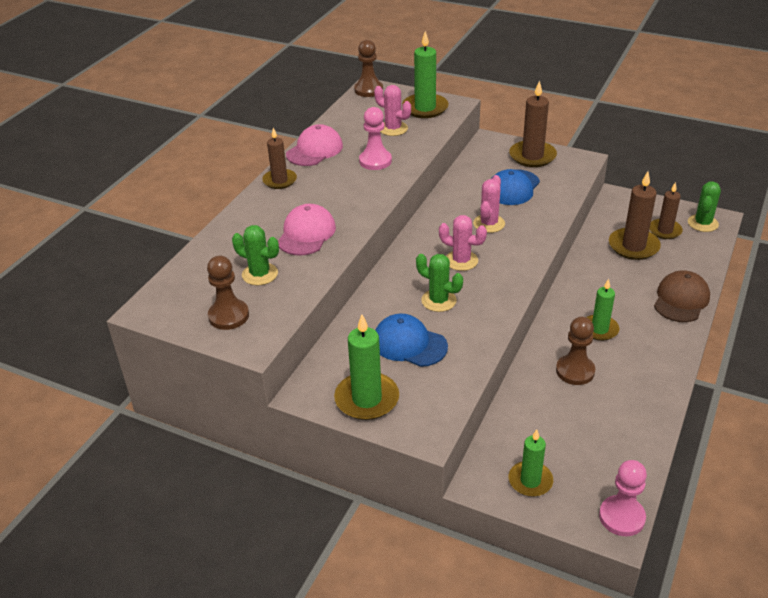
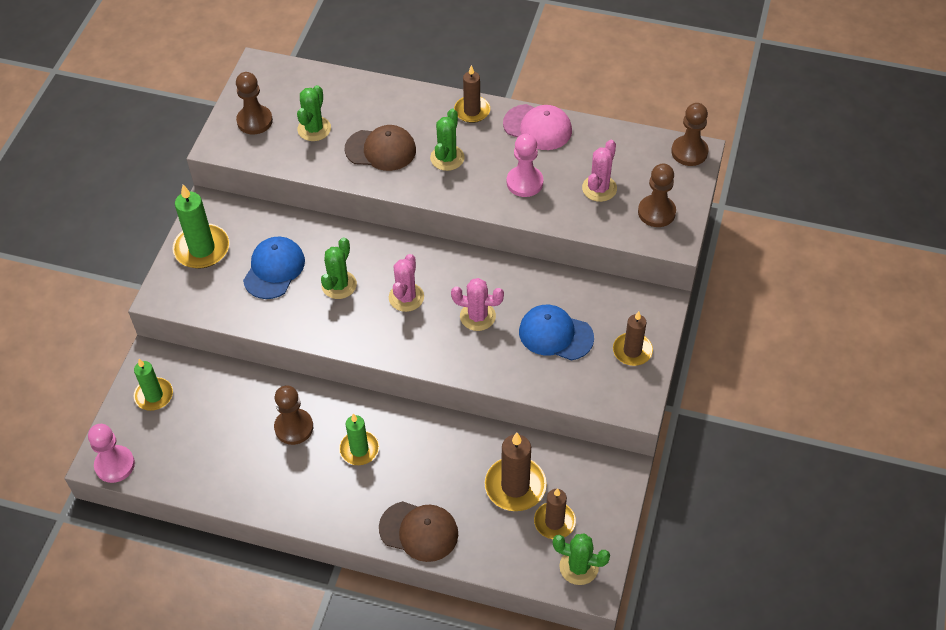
camera: 80 degrees right, 15 degrees up
pink cap [278,204,336,256] -> brown cap [345,125,416,171]
green candle [402,31,449,118] -> brown pawn [638,164,676,227]
brown candle [509,80,557,167] -> brown candle [613,311,653,366], size x0.66
none -> green cactus [430,108,465,171]

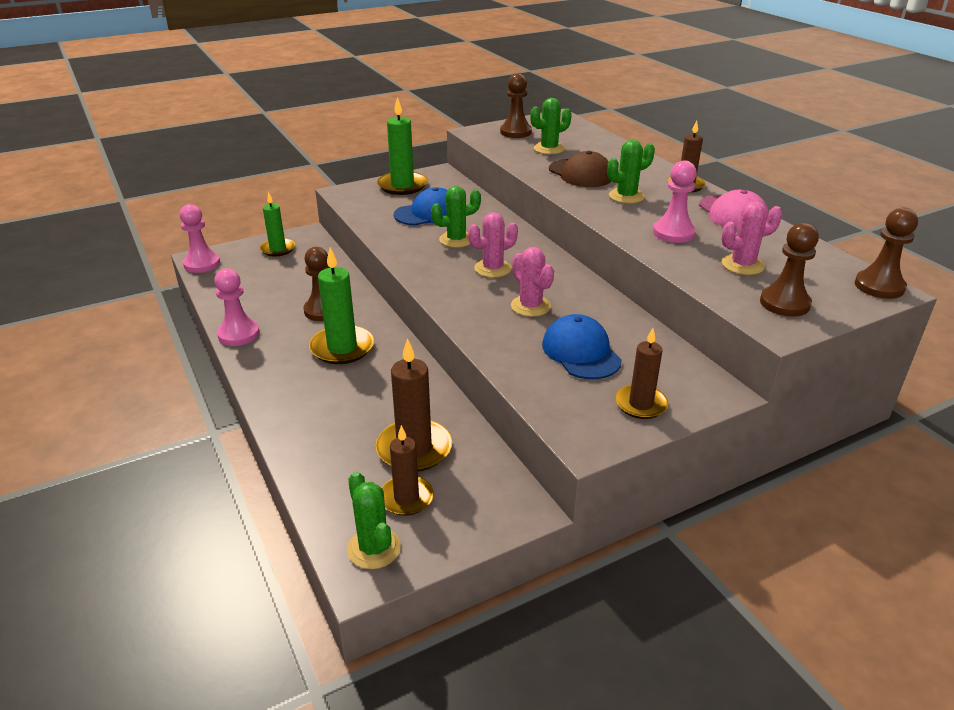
camera: 45 degrees right, 20 degrees down
green candle [339,414,379,465] -> green candle [309,247,374,364], size x1.50
brown cap [379,501,458,562] -> none
none -> pink pawn [214,268,260,346]

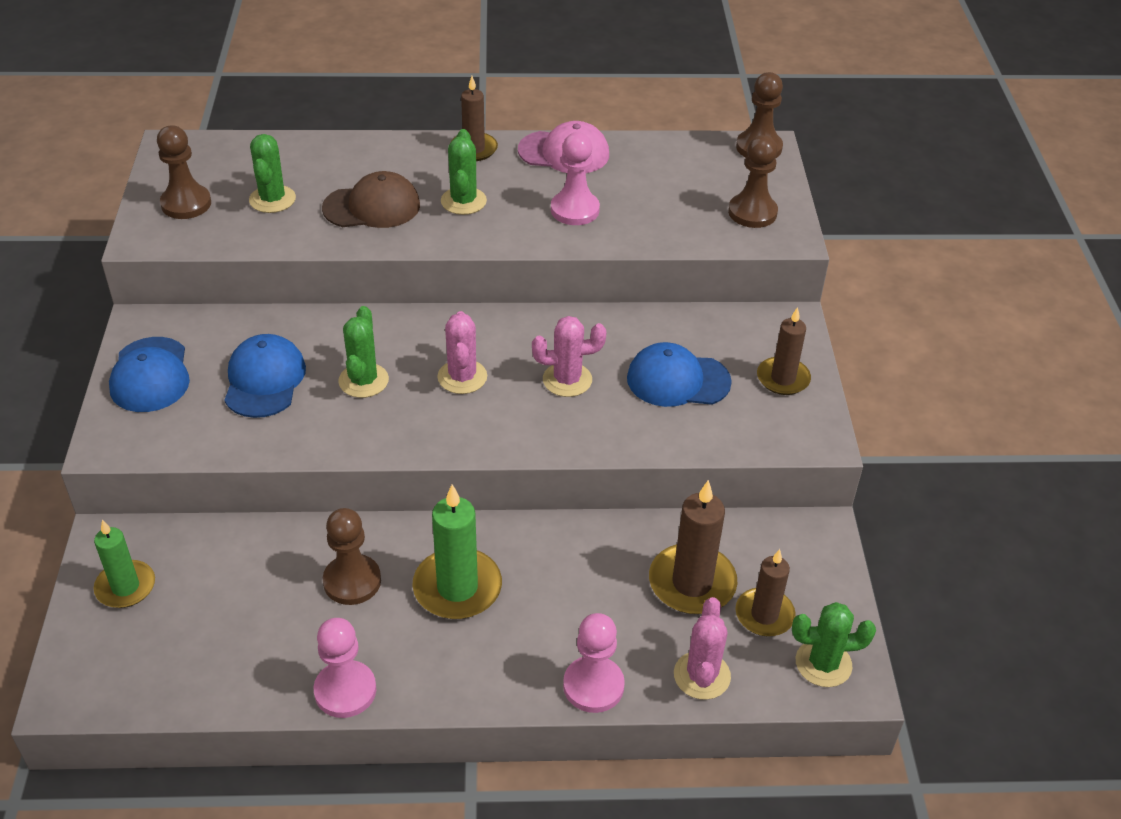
camera: 65 degrees left, 10 degrees up
pink pawn [179,204,220,273] -> pink pawn moved to [563,613,625,713]
green candle [377,97,428,195] -> blue cap [109,337,190,412]
pink cactus [722,201,782,275] -> pink cactus moved to [674,597,731,700]

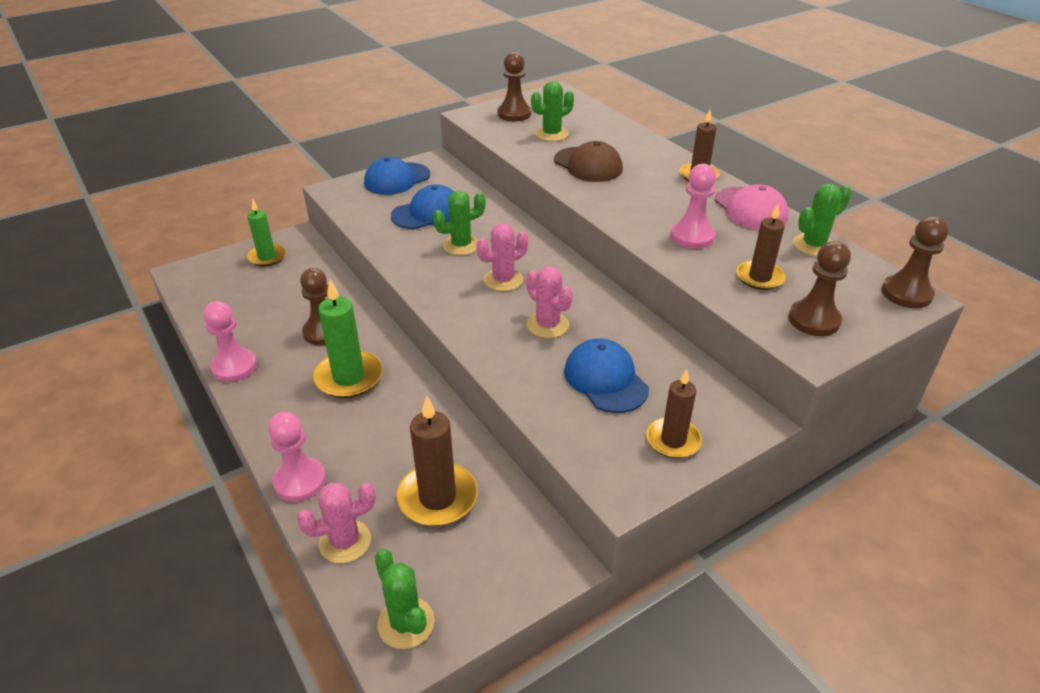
camera: 60 degrees right, 5 degrees down
green cactus [441,129,487,215] -> green cactus moved to [793,184,852,256]
brown candle [735,549,796,636] -> brown candle moved to [736,204,786,290]

